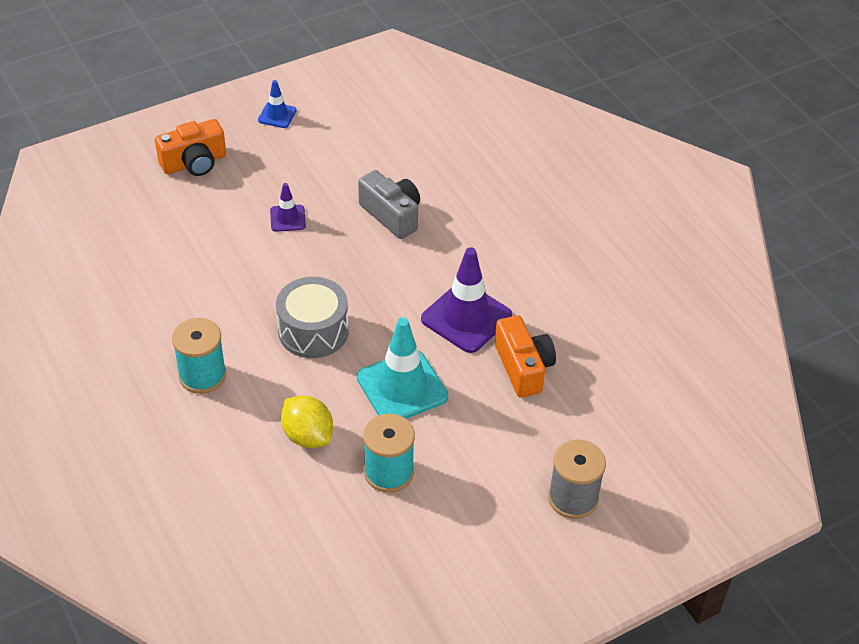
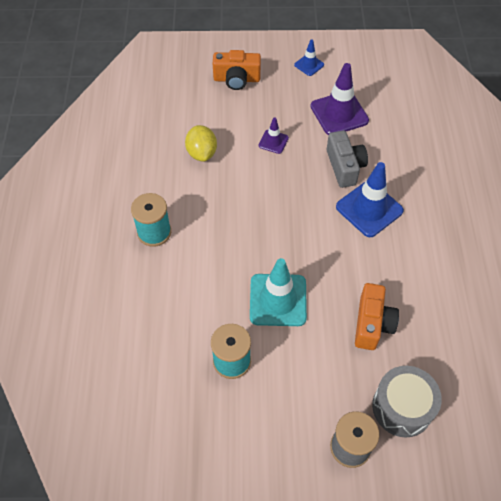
camera: 30 degrees right, 10 degrees up
grey drum [276,277,349,358] -> grey drum moved to [372,366,442,437]
yellow lemon [281,395,333,448] -> yellow lemon moved to [185,125,217,162]
purple traffic cone [421,247,512,353] -> purple traffic cone moved to [310,63,369,135]
none -> blue traffic cone [336,162,404,237]

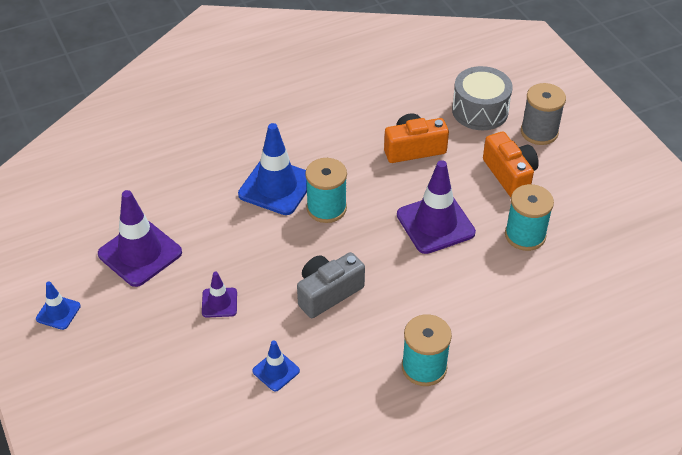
camera: 115 degrees left, 10 degrees down
yellow lemon [185,125,217,162] -> blue traffic cone [252,341,300,391]
orange camera [213,50,261,90] -> orange camera moved to [483,132,539,197]
turquoise traffic cone [250,258,307,326] -> purple traffic cone [397,160,476,254]
grey camera [327,131,368,188] -> grey camera moved to [297,252,365,318]
none -> turquoise spool [305,158,347,223]

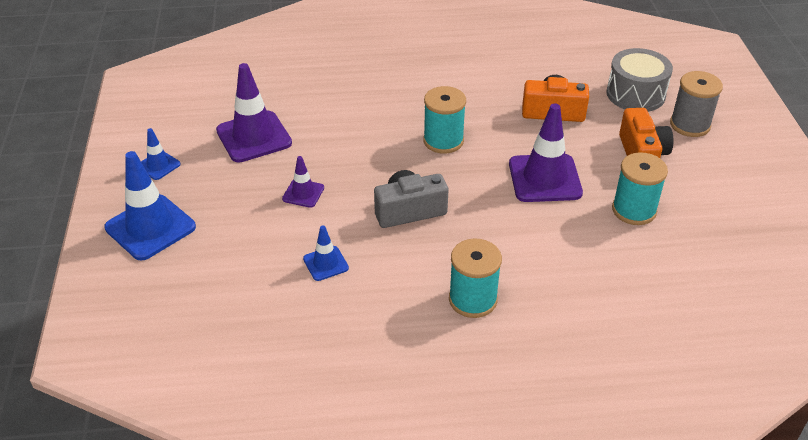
camera: 20 degrees right, 5 degrees down
blue traffic cone [238,123,307,215] -> blue traffic cone moved to [104,151,196,261]

